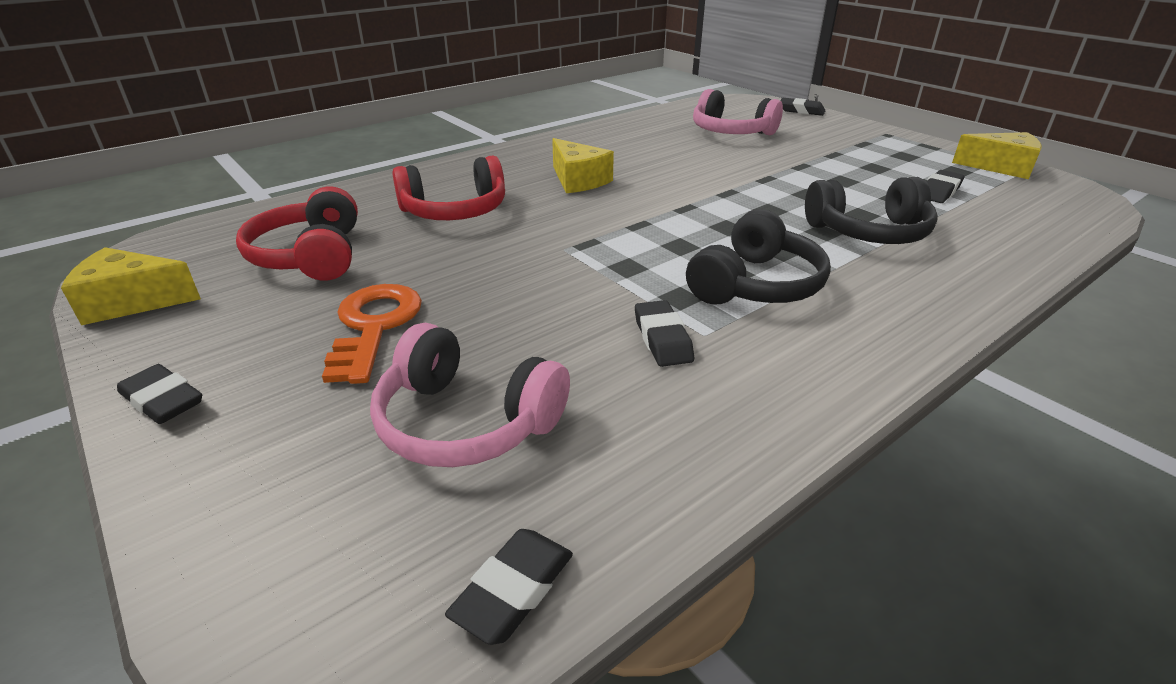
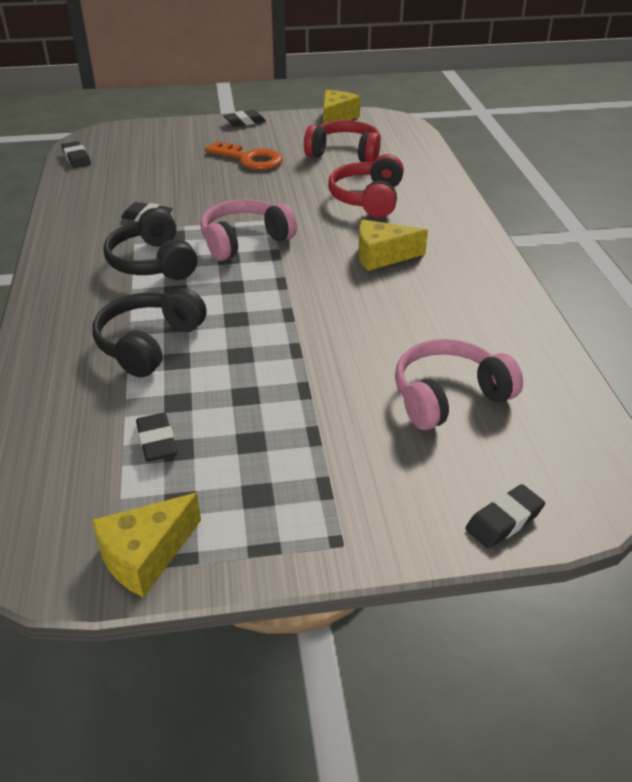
camera: 120 degrees right, 5 degrees up
pink headphones [370,323,570,467] -> pink headphones moved to [200,199,297,261]

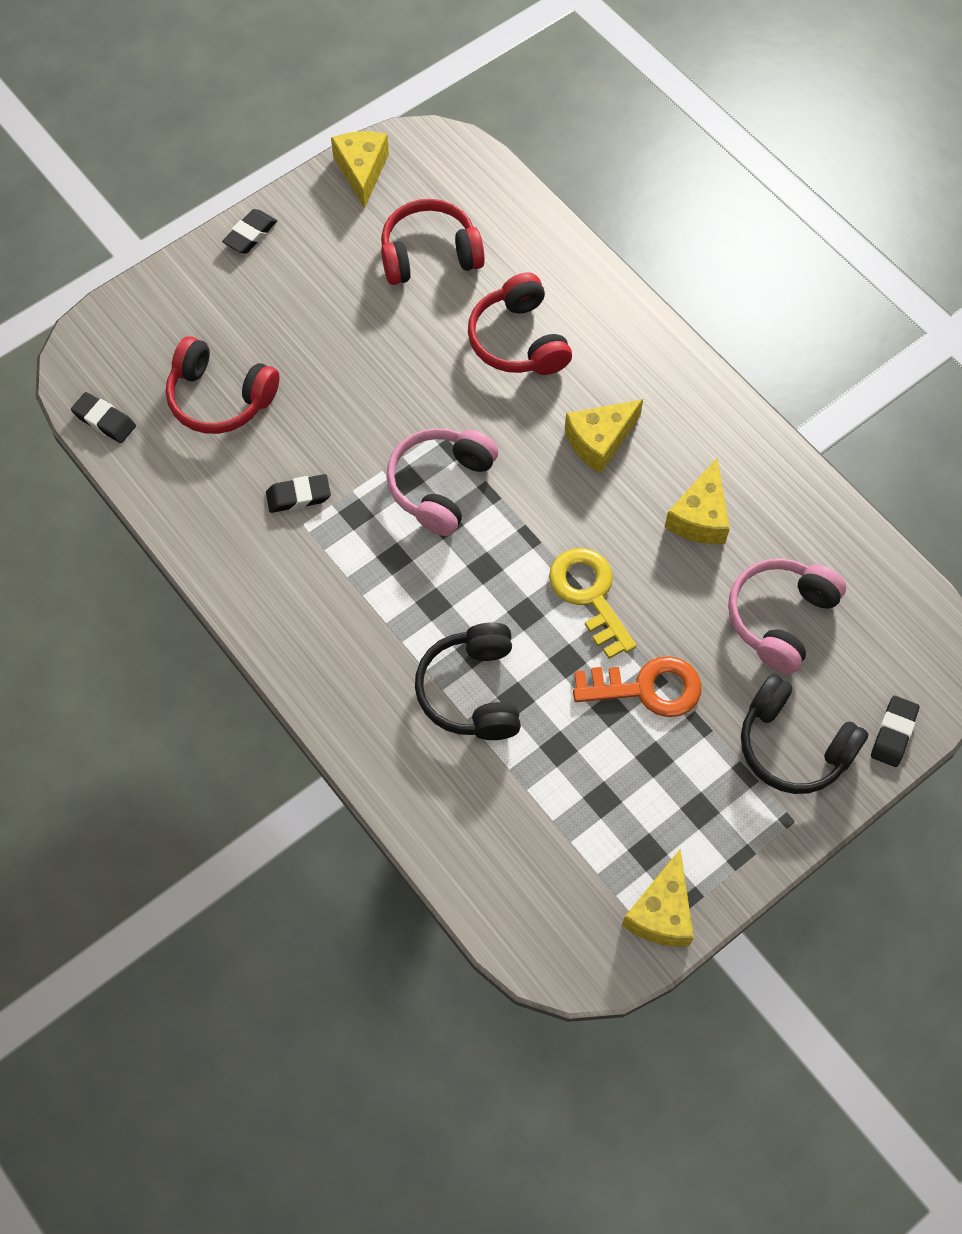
camera: 30 degrees left, 25 degrees up
black headphones [103,208,197,280] -> black headphones moved to [741,674,868,794]
black eraser [136,413,177,462] -> none
orange key [205,141,283,170] -> orange key moved to [573,656,701,717]
none -> red headphones [166,336,280,434]
none -> yellow key [549,548,637,659]
none -> yellow cheese [665,458,730,544]

